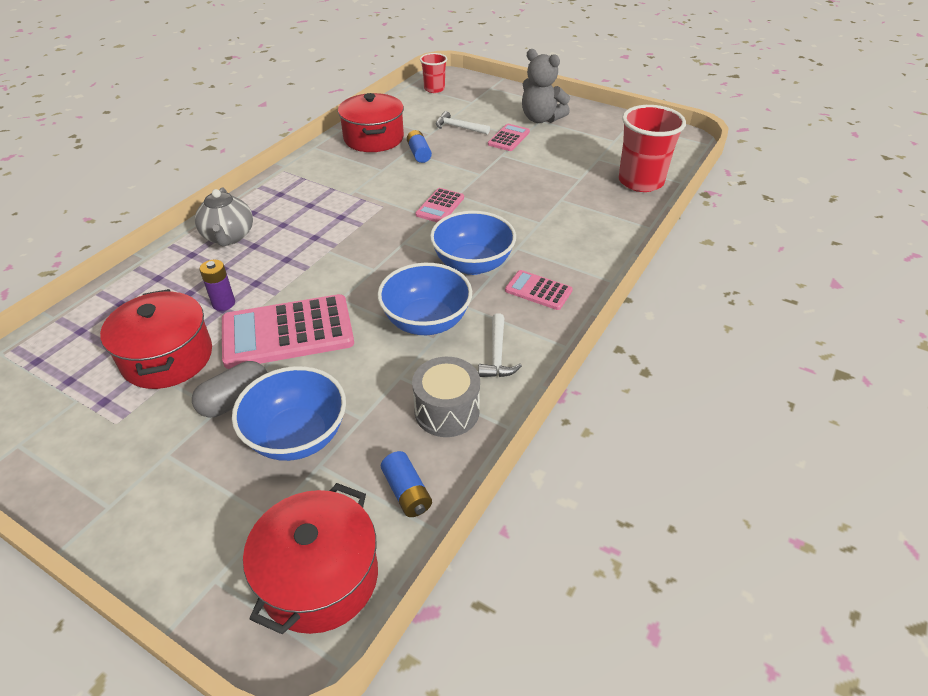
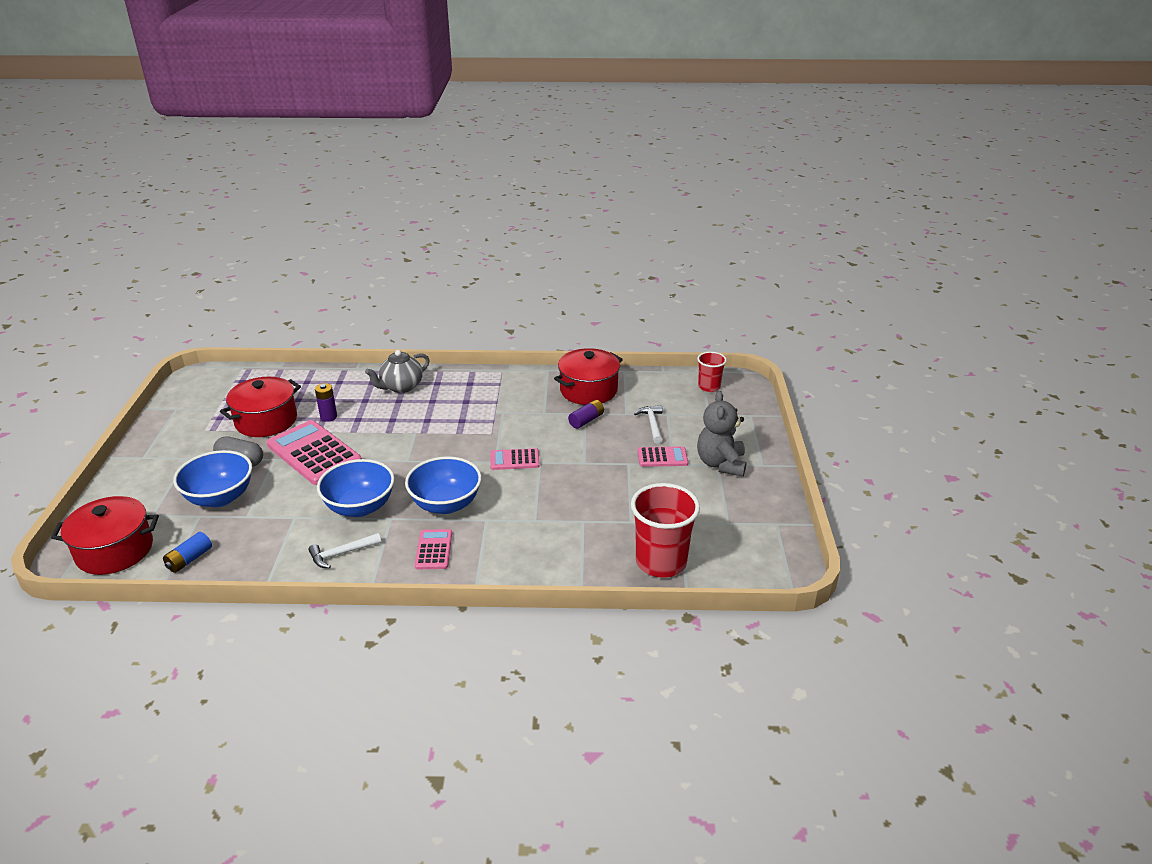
camera: 60 degrees right, 10 degrees down
blue battery [407,130,432,163] -> purple battery [568,400,604,429]
grey drum [412,357,480,437] -> none

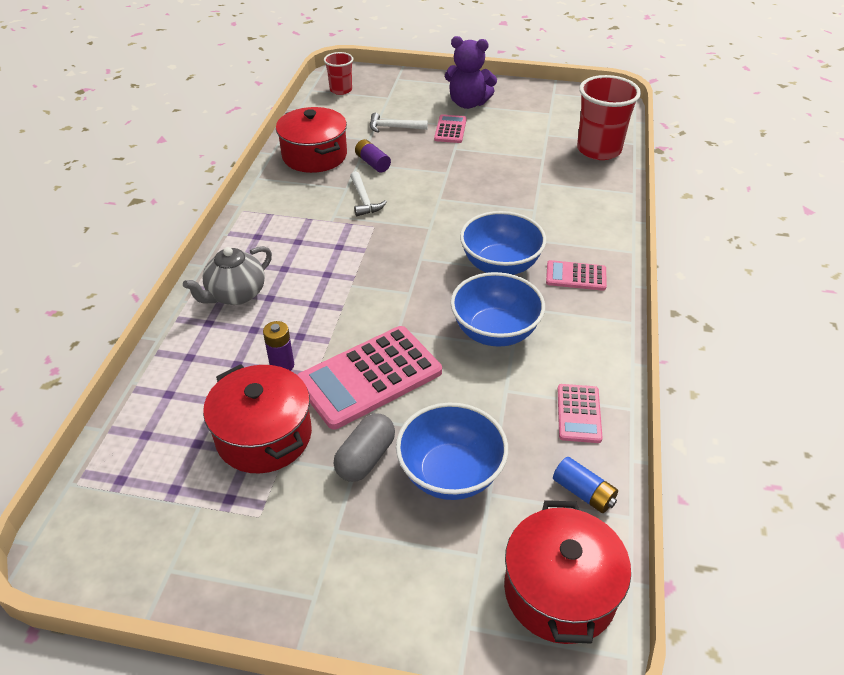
camera: 80 degrees left, 10 degrees up
white hammer [308,533,381,568] -> white hammer moved to [350,171,387,216]
grey teapot [365,350,429,393] -> grey teapot turned 75 degrees clockwise [183,246,272,305]
pink calculator [490,448,540,470] -> pink calculator moved to [558,384,603,443]
grey teddy bear [697,391,746,477] -> purple teddy bear [445,36,497,109]

